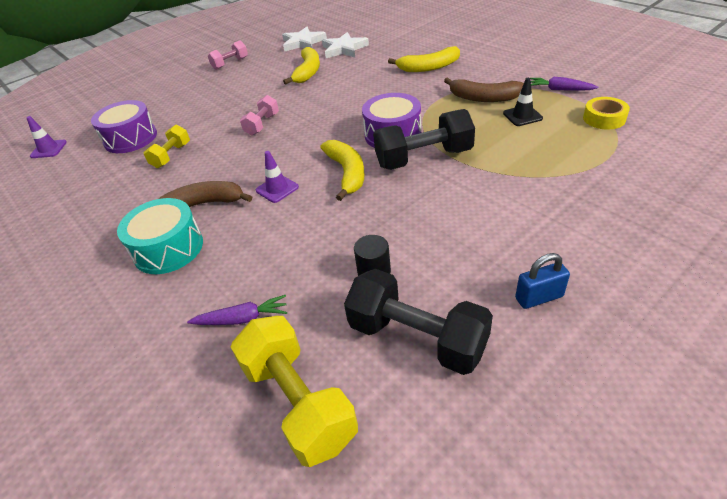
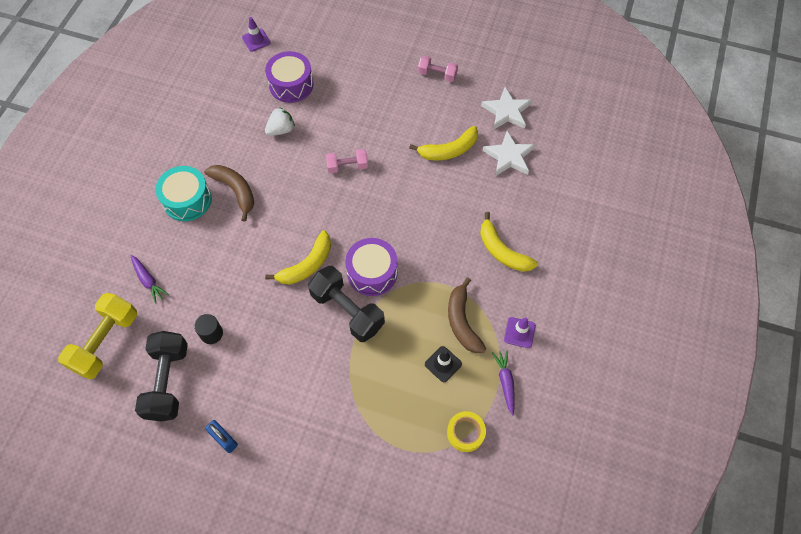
camera: 55 degrees right, 20 degrees up
yellow dumbbell [144,125,190,168] -> white strawberry [265,107,295,136]
purple traffic cone [256,151,299,203] -> purple traffic cone moved to [504,317,536,348]

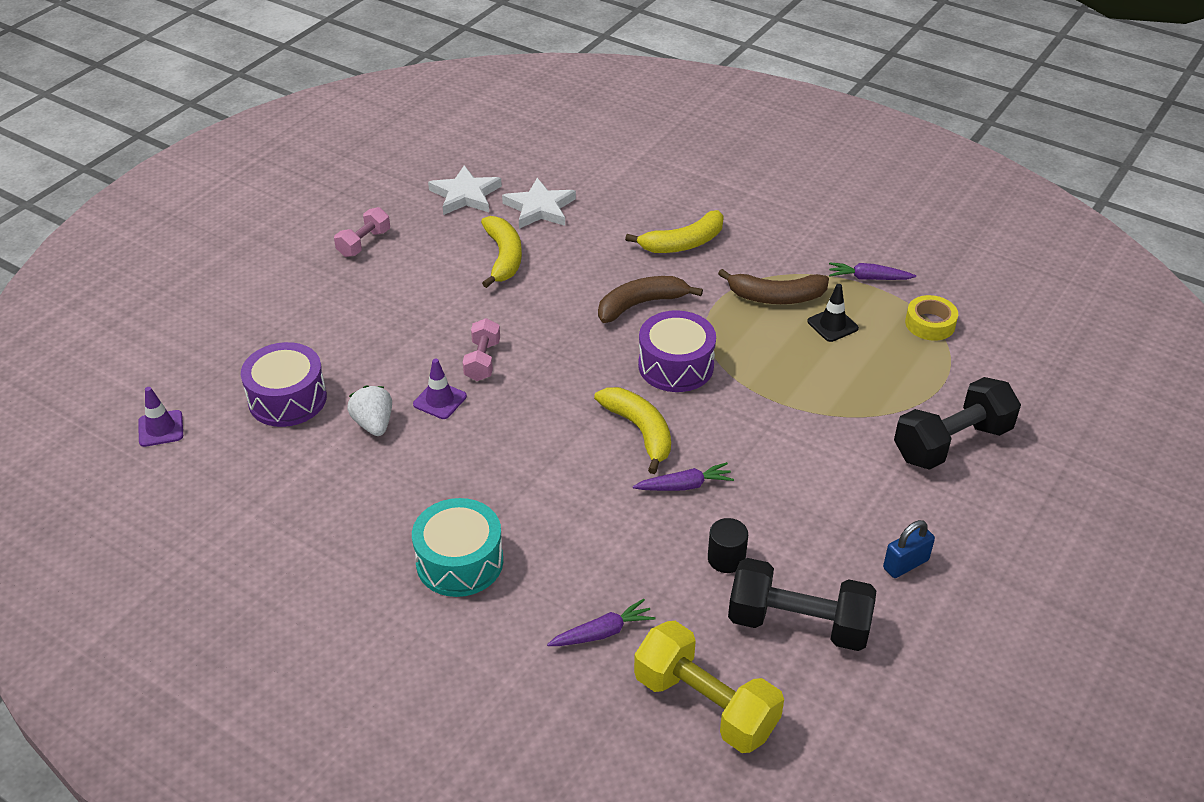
camera: 75 degrees left, 20 degrees down
brown banana [204,165,254,221] -> brown banana moved to [598,276,703,323]
black dumbbell [308,266,385,342] -> black dumbbell moved to [894,377,1021,470]
purple traffic cone [504,317,536,348] -> purple traffic cone moved to [413,359,467,419]
none -> purple carrot [633,462,734,491]

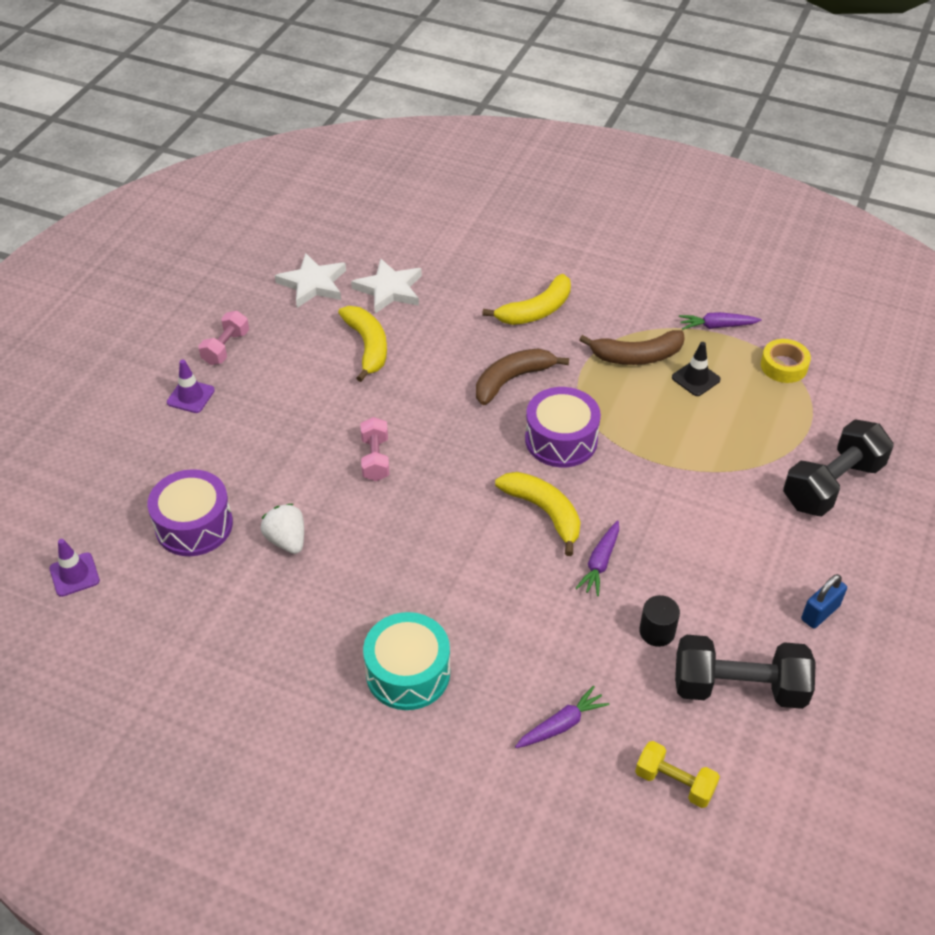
camera: 10 degrees left, 5 degrees up
purple traffic cone [413,359,467,419] -> purple traffic cone moved to [167,359,215,413]
purple carrot [633,462,734,491] -> purple carrot turned 135 degrees clockwise [575,520,619,596]
yellow dumbbell [634,621,784,753] -> yellow dumbbell [635,741,720,808], size x0.57

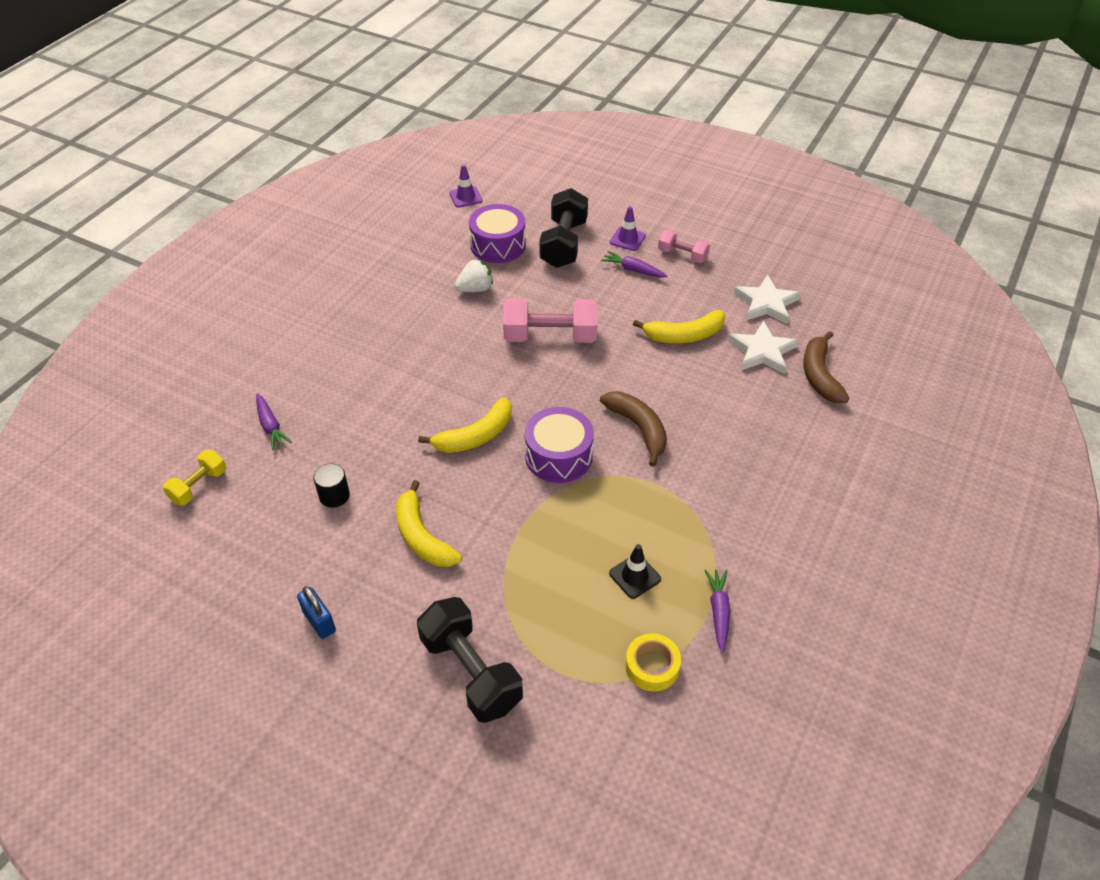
camera: 95 degrees right, 0 degrees up
pink dumbbell [361,417,389,481] -> pink dumbbell [503,298,597,343], size x1.76
turquoise drum [363,612,450,710] -> none
yellow banana [482,274,571,325] -> yellow banana moved to [396,480,462,567]
purple carrot [575,520,619,596] -> purple carrot moved to [601,251,668,278]
brown banana [579,330,685,365] -> brown banana moved to [803,331,849,403]
black dumbbell [675,635,816,709] -> black dumbbell moved to [539,188,588,268]

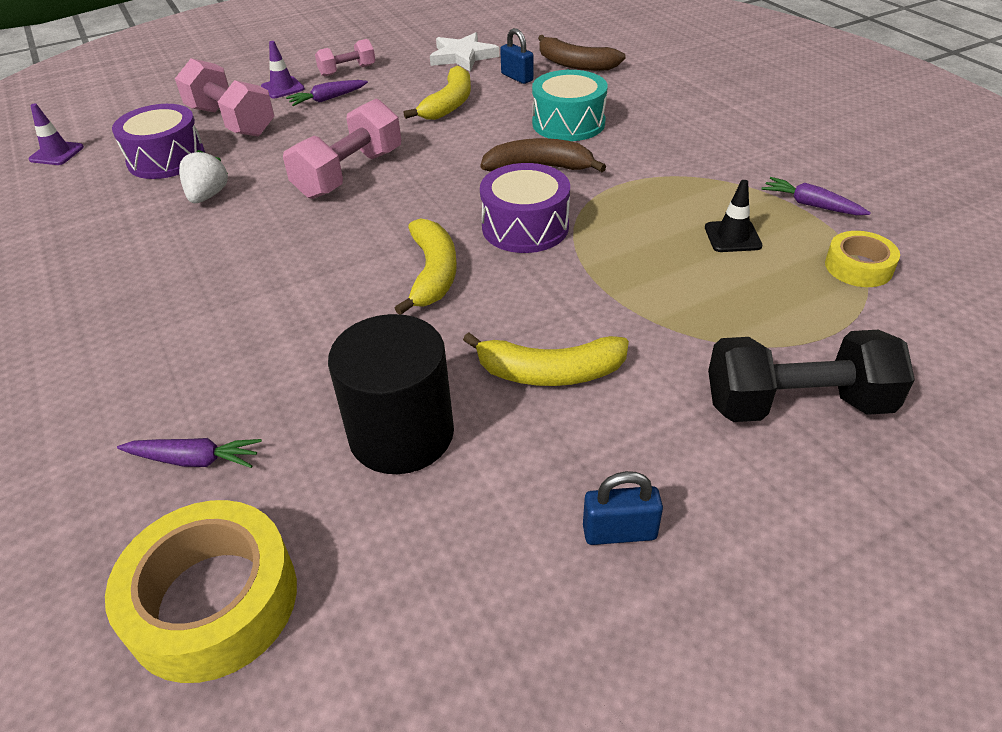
camera: 55 degrees left, 5 degrees down
yellow dumbbell [163,450,226,505] -> yellow tape [105,500,297,683]
black cylinder [313,464,350,508] -> black cylinder [328,314,454,474], size x2.10
black dumbbell [539,188,588,268] -> pink dumbbell [175,58,274,137]
white star [728,320,798,374] -> blue padlock [500,28,534,84]
none -> turquoise drum [532,70,608,141]

